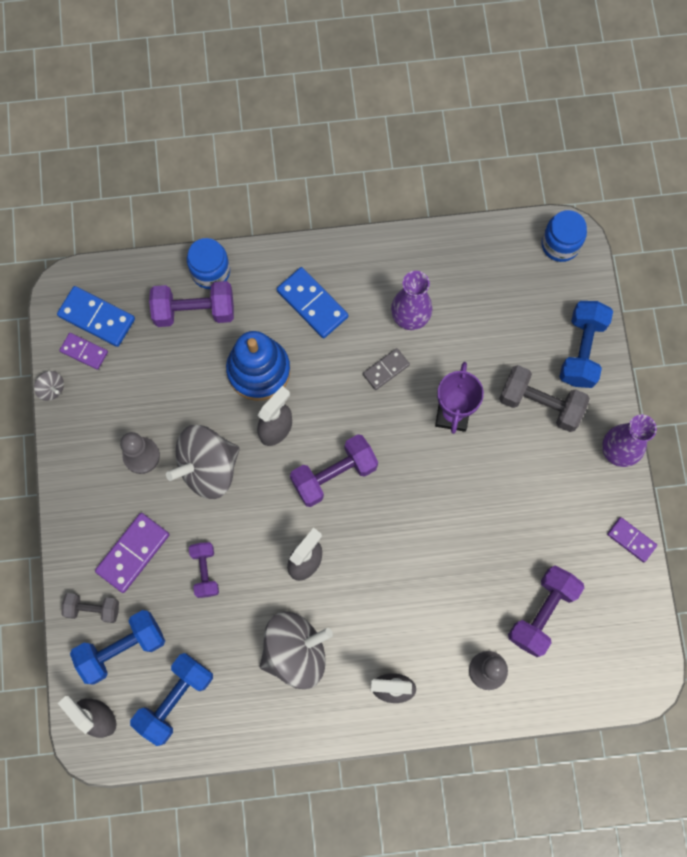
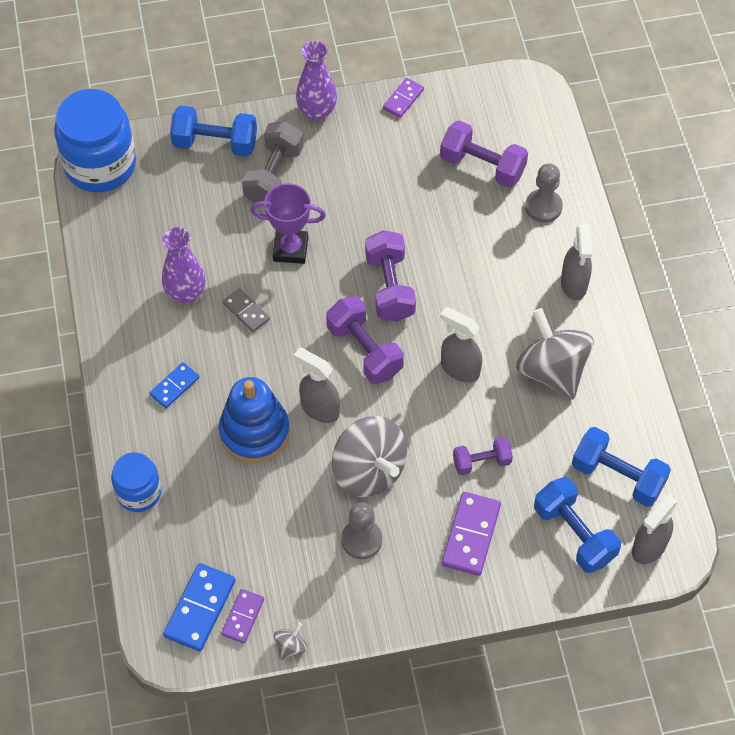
camera: 95 degrees left, 15 degrees down
grey dumbbell [62,593,119,623] -> none
purple domino [95,513,169,593] -> purple domino turned 75 degrees clockwise [442,492,501,576]
purple dumbbell [149,281,234,327] -> purple dumbbell moved to [365,230,416,322]
blue domino [277,267,348,338] -> blue domino [149,362,199,408], size x0.62
blue jar [541,210,587,262] -> blue jar [54,89,136,192], size x1.77

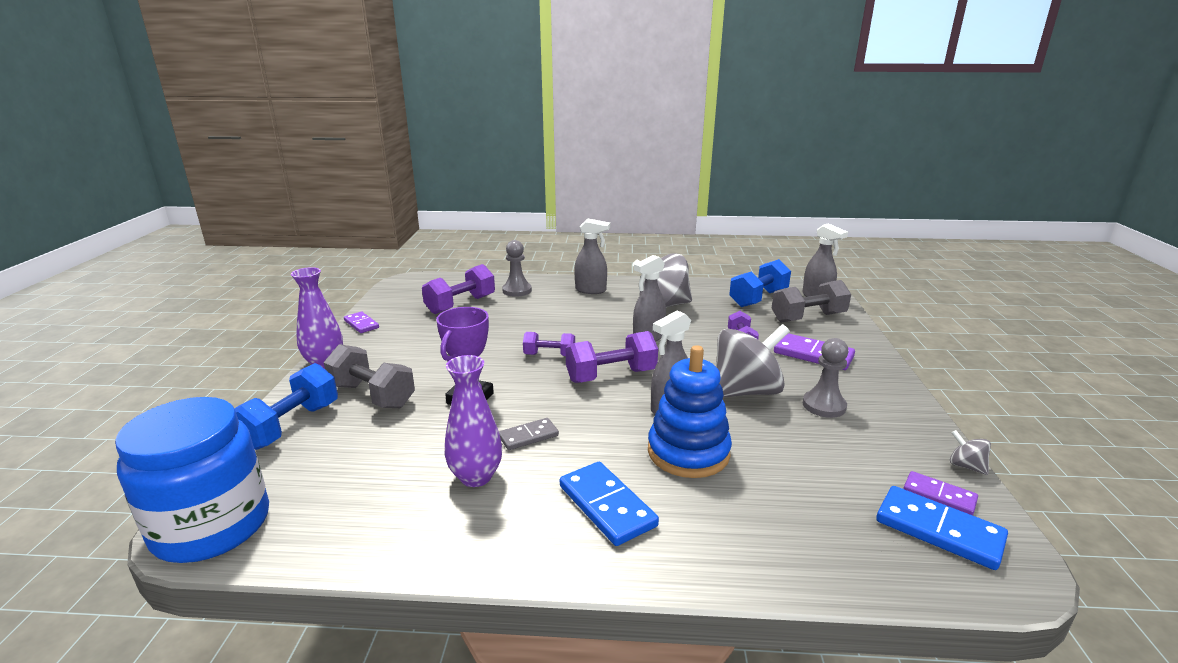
camera: 75 degrees left, 35 degrees down
blue jar [111,452,161,512] -> none
blue domino [149,362,199,408] -> blue domino [560,462,659,546], size x1.62
purple dumbbell [365,230,416,322] -> purple dumbbell [523,332,575,356], size x0.62
blue dumbbell [534,477,621,573] -> grey dumbbell [772,280,851,323]

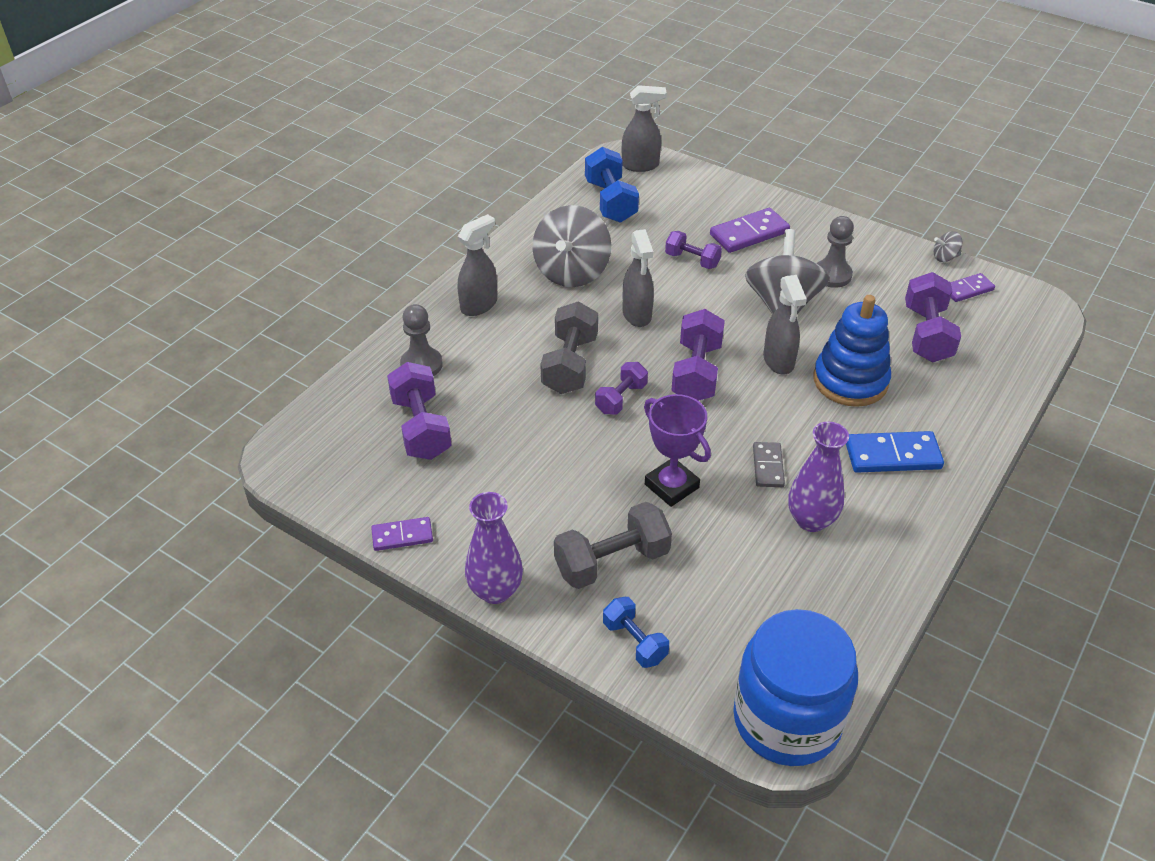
camera: 60 degrees left, 20 degrees up
blue dumbbell [234,363,338,450] -> blue dumbbell [603,597,669,668], size x0.62
grey dumbbell [772,280,851,323] -> grey dumbbell moved to [540,301,598,394]
blue domino [876,486,1008,570] -> none
none -> purple dumbbell [905,272,961,362]

